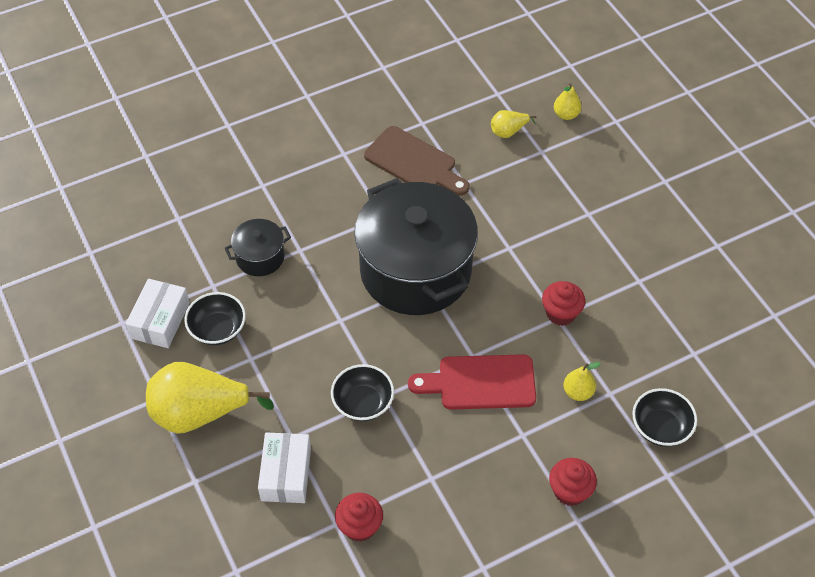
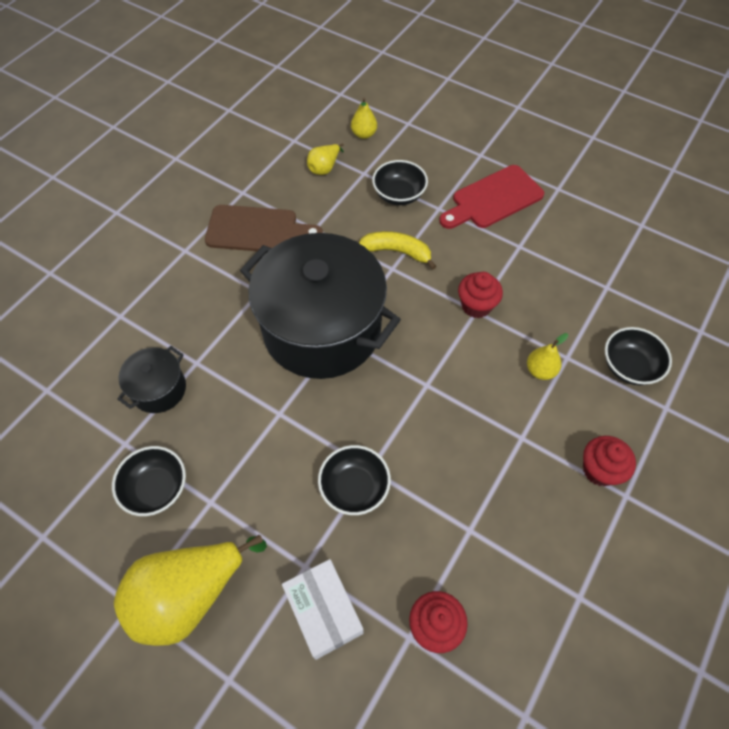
camera: 30 degrees left, 5 degrees up
white box [126,279,190,348] -> none
red cutting board [408,354,536,410] -> red cutting board moved to [439,165,544,229]
none -> yellow banana [359,231,437,270]
none -> black bowl [372,160,428,205]

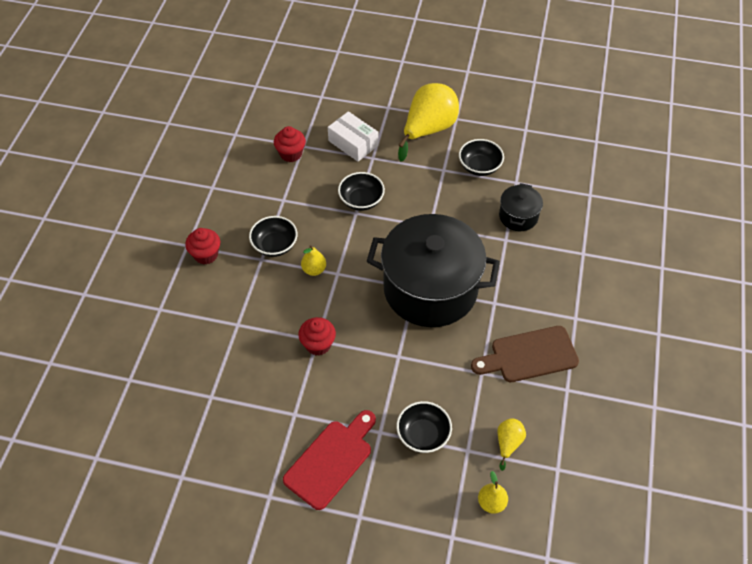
camera: 160 degrees right, 5 degrees down
yellow banana [359,231,437,270] -> none
yellow pear [527,333,568,380] -> yellow pear moved to [301,245,326,276]
black bowl [605,327,672,385] -> black bowl moved to [249,216,298,257]

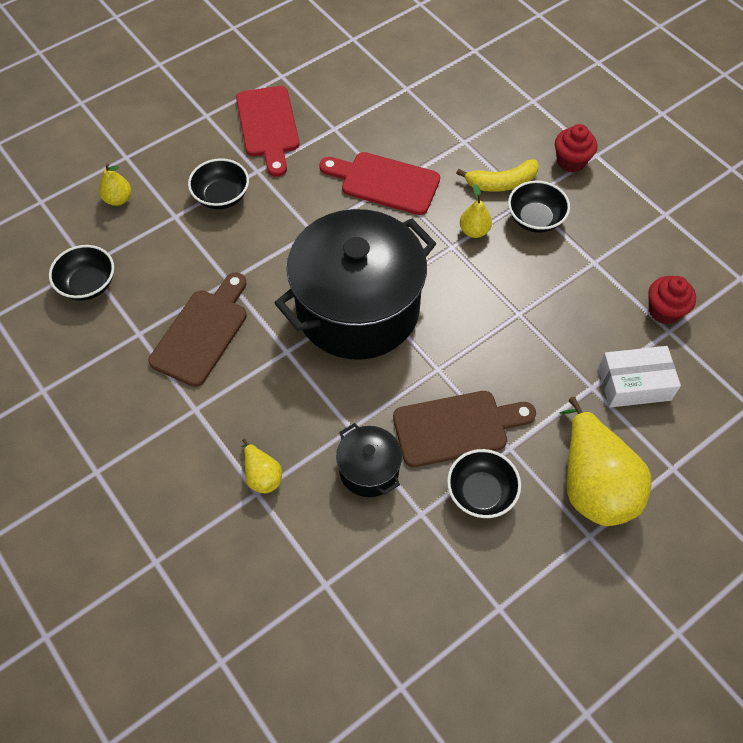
camera: 130 degrees right, 5 degrees up
red cupcake [298,317,336,355] -> red cutting board [319,152,440,215]
black bowl [338,172,385,211] -> black bowl moved to [49,245,114,300]
yellow pear [497,418,526,471] -> yellow pear moved to [242,439,282,493]
none -> brown cutting board [393,391,536,467]
none -> yellow banana [456,159,539,192]

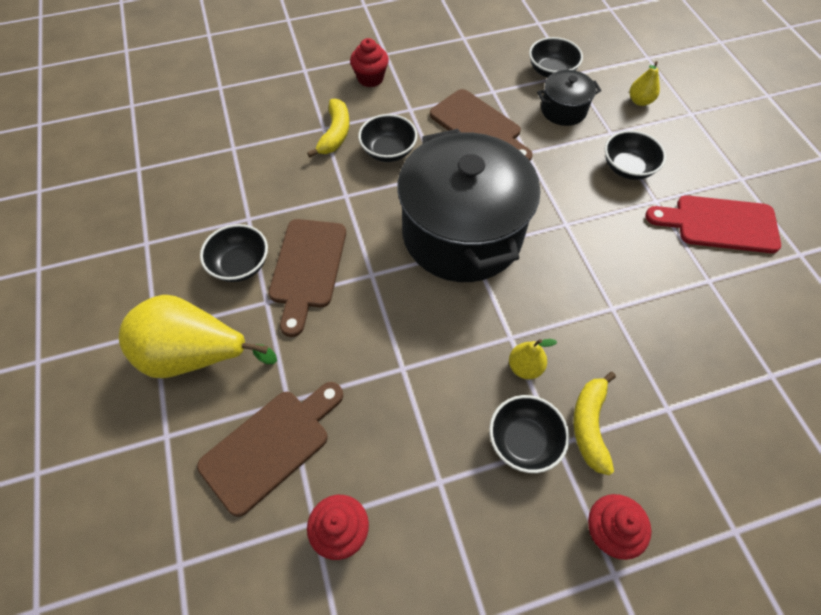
camera: 110 degrees right, 0 degrees up
yellow pear [242,439,282,493] -> yellow banana [307,99,349,157]
red cutting board [319,152,440,215] -> none
black pot [336,423,402,497] -> black pot moved to [537,70,601,126]
white box [598,346,681,408] -> brown cutting board [197,382,343,517]
none -> red cupcake [350,38,389,87]
none -> black bowl [358,114,417,162]

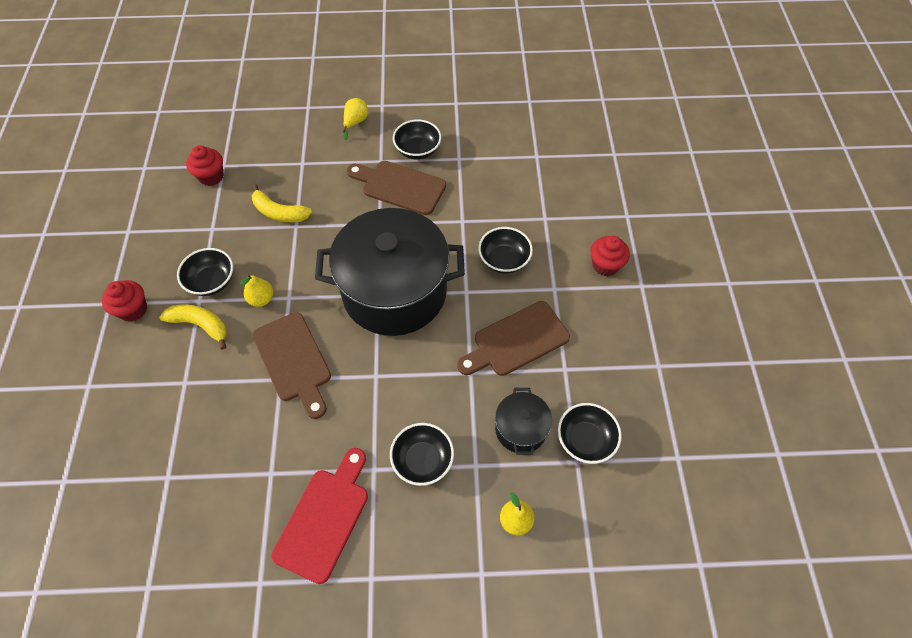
camera: 105 degrees right, 0 degrees up
yellow pear [119,295,277,378] -> yellow pear [343,98,368,140], size x0.46
brown cutting board [197,382,343,517] -> brown cutting board moved to [252,312,331,419]
yellow banana [307,99,349,157] -> yellow banana moved to [252,184,312,222]

